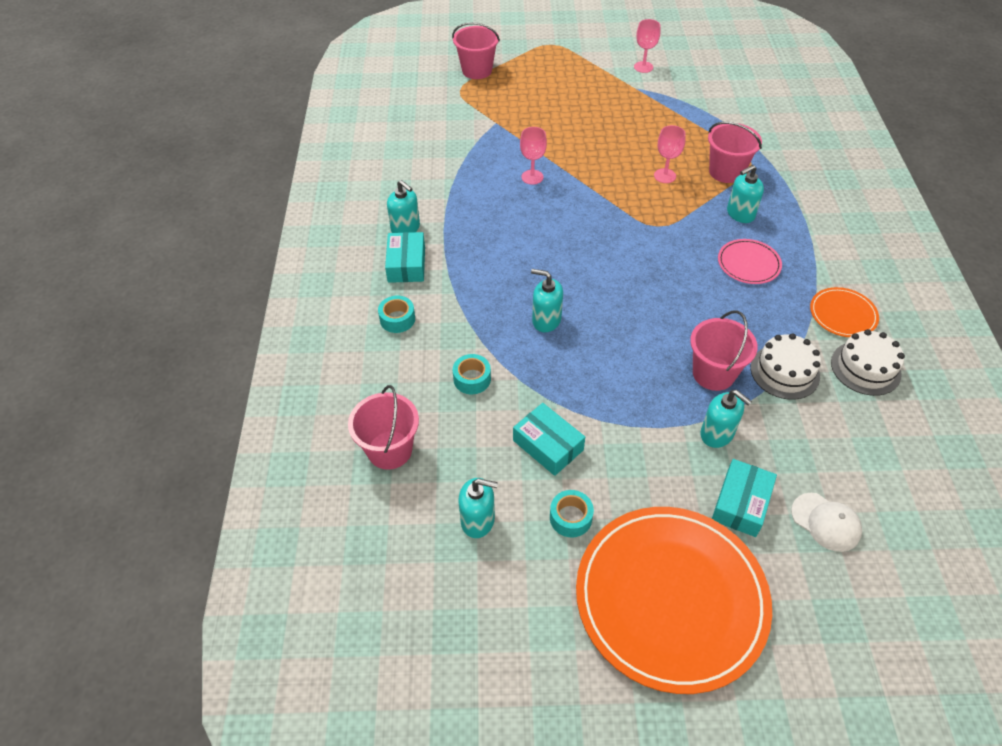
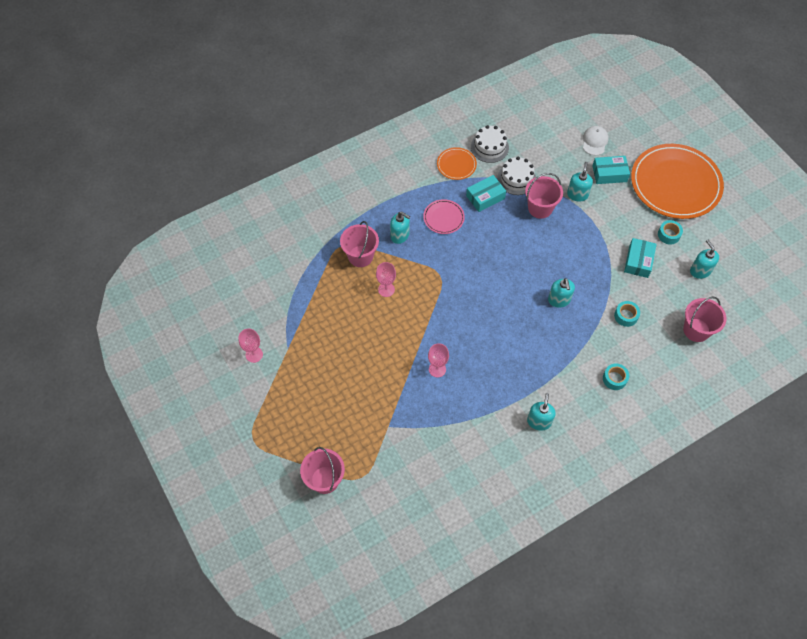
camera: 120 degrees left, 10 degrees up
turquoise box [385,232,425,283] -> turquoise box moved to [466,175,506,212]

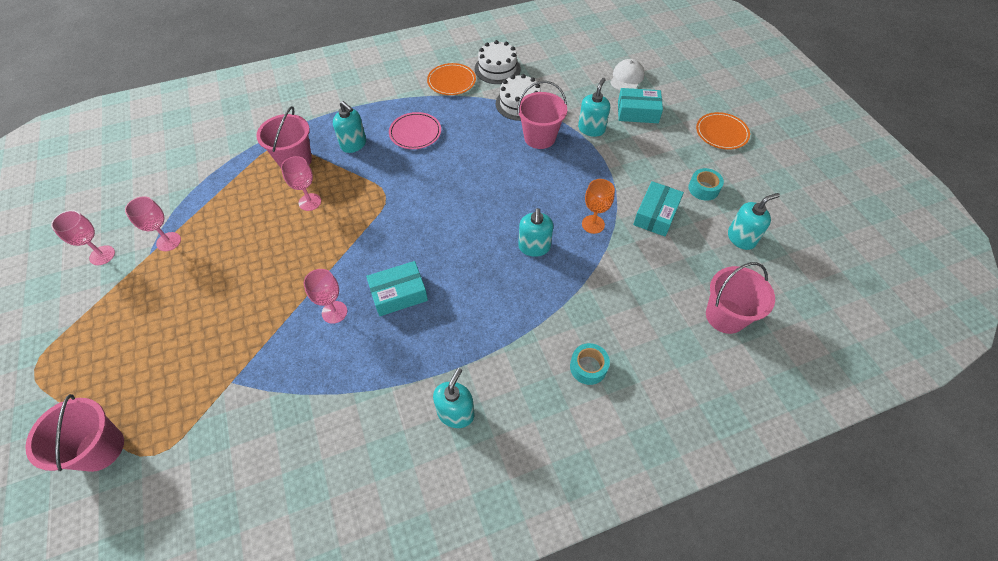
camera: 10 degrees right, 5 degrees down
turquoise box [466,175,506,212] -> turquoise box moved to [366,261,428,316]
turquoise tape [614,301,640,327] -> none
orange plate [631,144,724,219] -> orange plate [696,112,750,150], size x0.44
turquoise soap dispenser [690,240,719,279] -> turquoise soap dispenser turned 75 degrees clockwise [728,193,780,250]
none -> pink goblet [125,196,181,251]
none -> orange goblet [582,179,615,234]

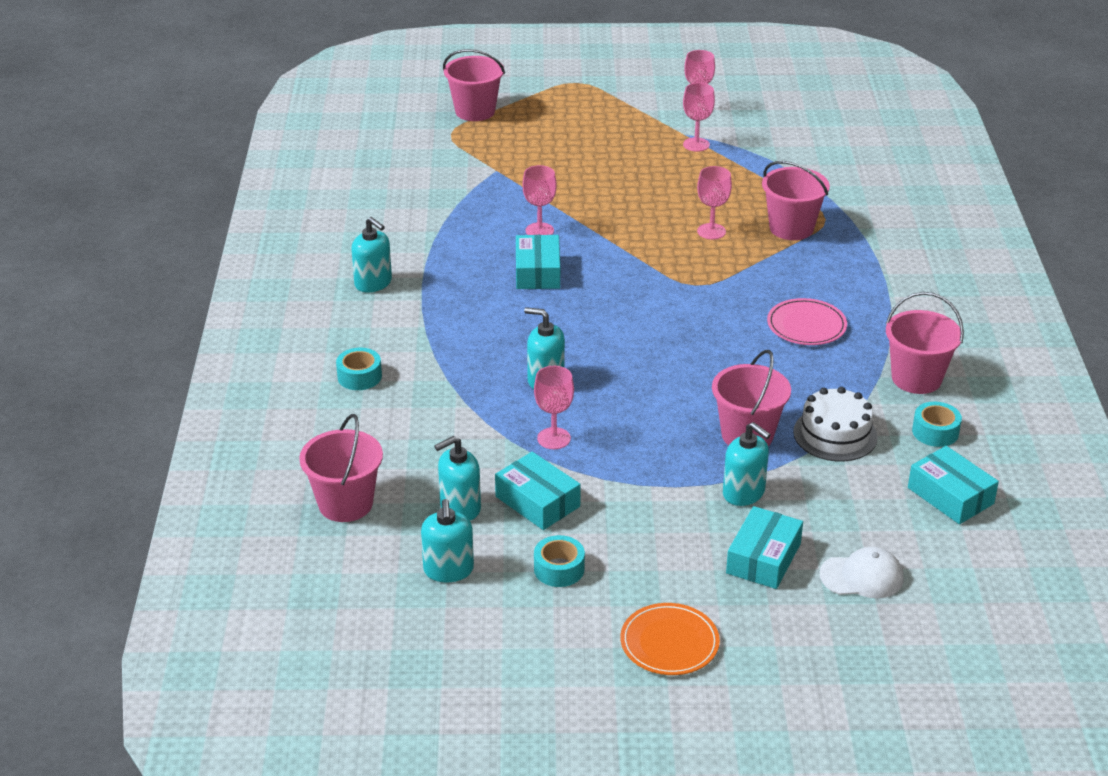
camera: 110 degrees right, 20 degrees down
turquoise soap dispenser [333,101,366,153] -> turquoise soap dispenser moved to [434,436,481,520]
orange plate [427,63,476,95] -> pink bucket [886,292,964,394]
white cake [475,40,521,84] -> turquoise tape [912,402,962,447]
orange goblet [582,179,615,234] -> pink goblet [534,366,574,449]
white cap [610,59,645,90] -> white cap turned 45 degrees counterclockwise [820,547,904,598]
none -> turquoise box [908,446,999,524]

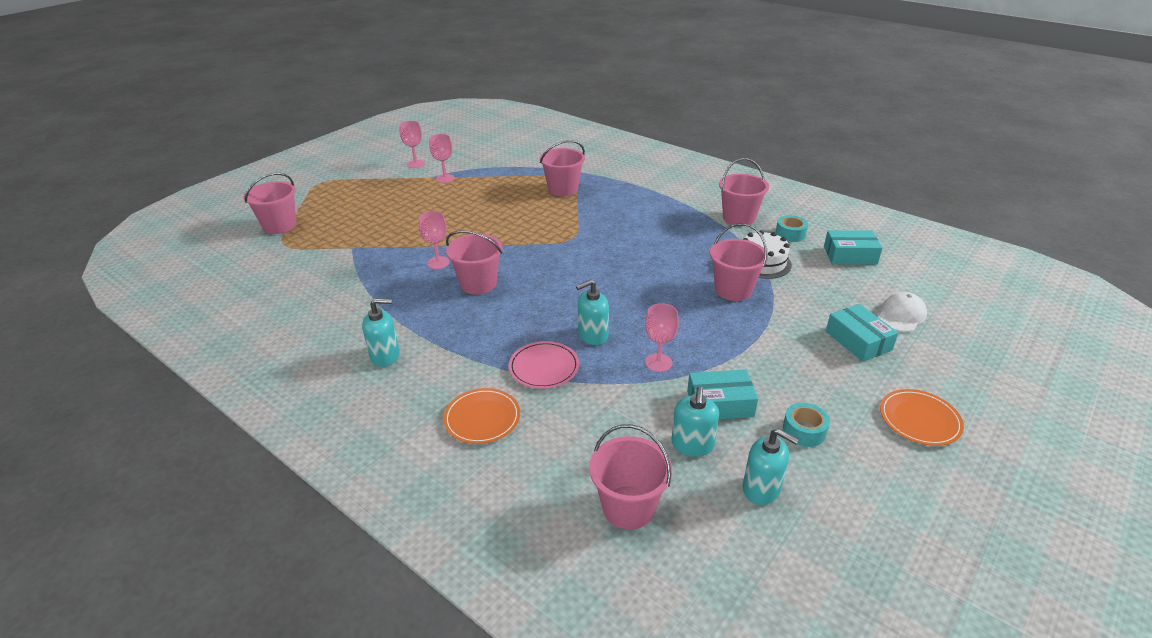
camera: 50 degrees left, 0 degrees up
turquoise tape [336,348,382,390] -> orange plate [443,388,520,444]
turquoise box [516,235,560,289] -> pink bucket [446,230,503,295]
pink goblet [697,166,732,239] -> none
turquoise soap dispenser [723,422,771,506] -> none
pink plate [767,298,847,345] -> pink plate moved to [509,341,579,389]

